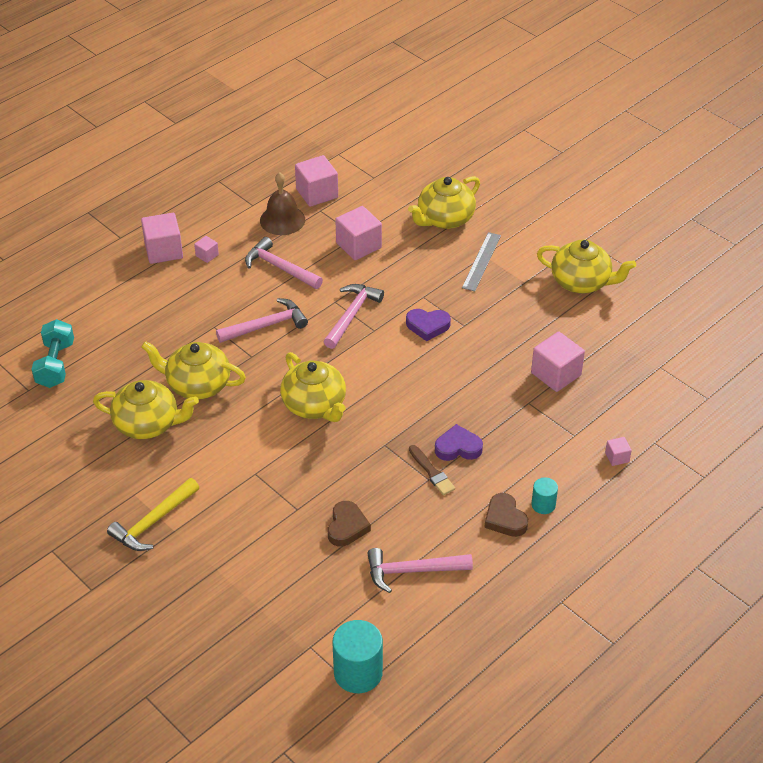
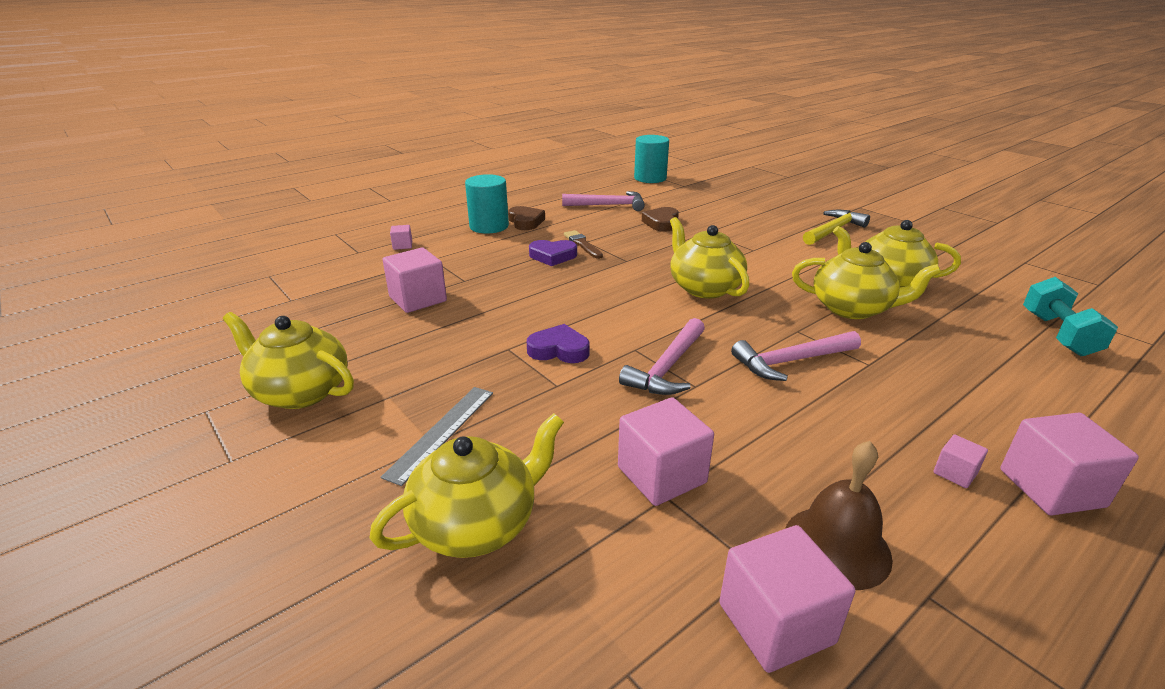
camera: 175 degrees left, 15 degrees down
pink hammer [245,237,323,289] -> none
turquoise cylinder [531,477,558,514] -> turquoise cylinder [465,174,509,234], size x1.84

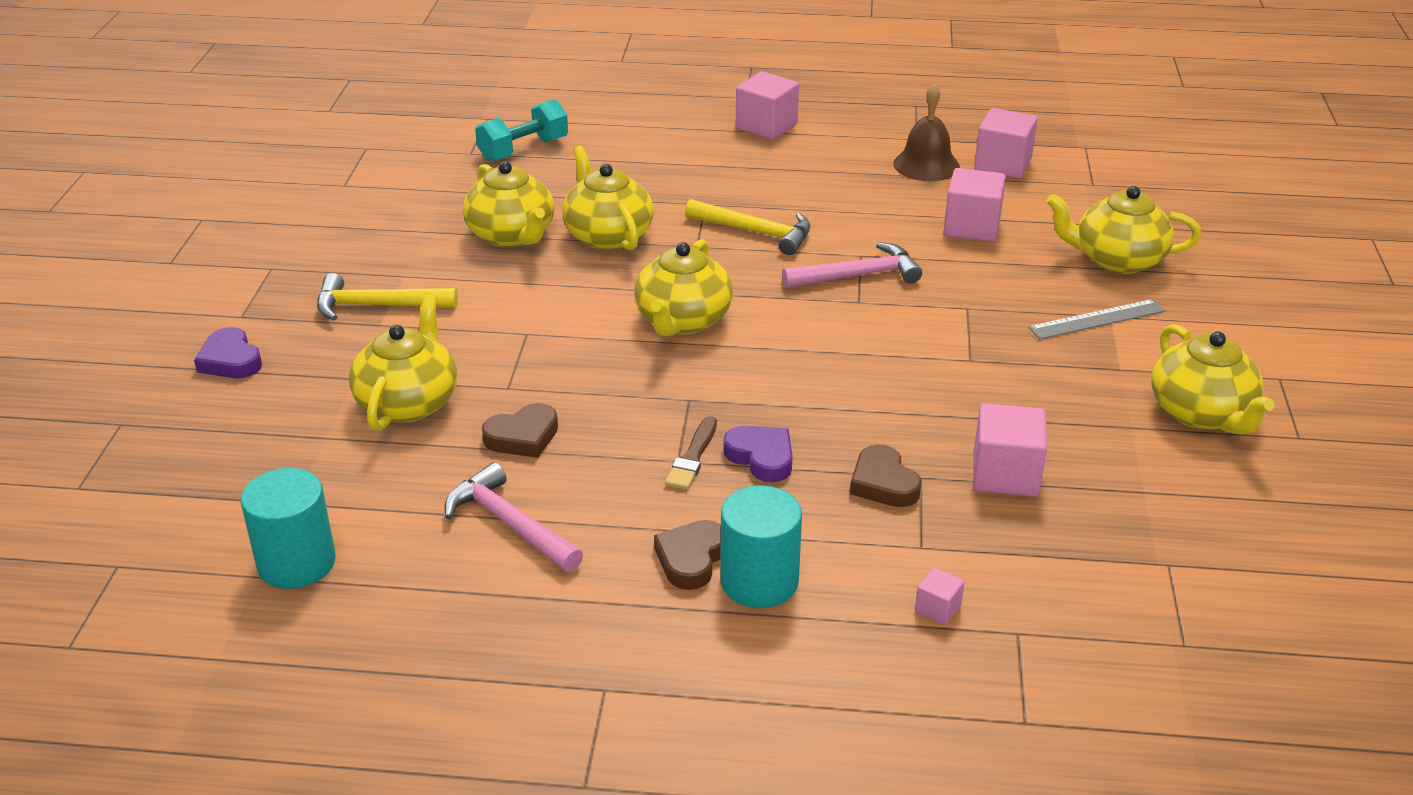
camera: 135 degrees left, 5 degrees up
purple heart [527,324,590,363] -> purple heart moved to [194,327,262,378]
pink hammer [731,331,861,381] -> yellow hammer [685,199,810,255]
pink cube [933,435,988,488] -> none
none -> yellow teapot [349,293,457,431]
none -> brown heart [850,444,922,507]

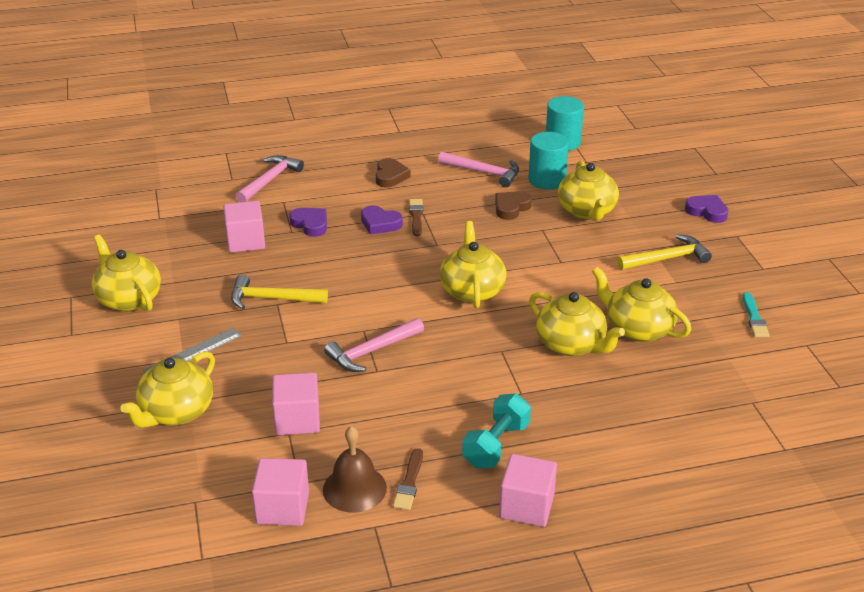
camera: 160 degrees right, 0 degrees up
turquoise dumbbell [475,99,568,162] -> turquoise dumbbell moved to [462,393,531,468]
yellow hammer [685,199,810,255] -> yellow hammer moved to [231,274,328,309]
turquoise cylinder [720,485,802,608] -> turquoise cylinder moved to [528,132,569,189]
brown heart [850,444,922,507] -> purple heart [289,208,327,237]
pink cube [915,568,965,625] -> pink hammer [236,155,304,202]
yellow teapot [1046,186,1201,274] -> yellow teapot turned 135 degrees clockwise [120,351,215,428]
none -> brown brush [393,448,423,510]
none -> turquoise brush [743,292,770,337]

